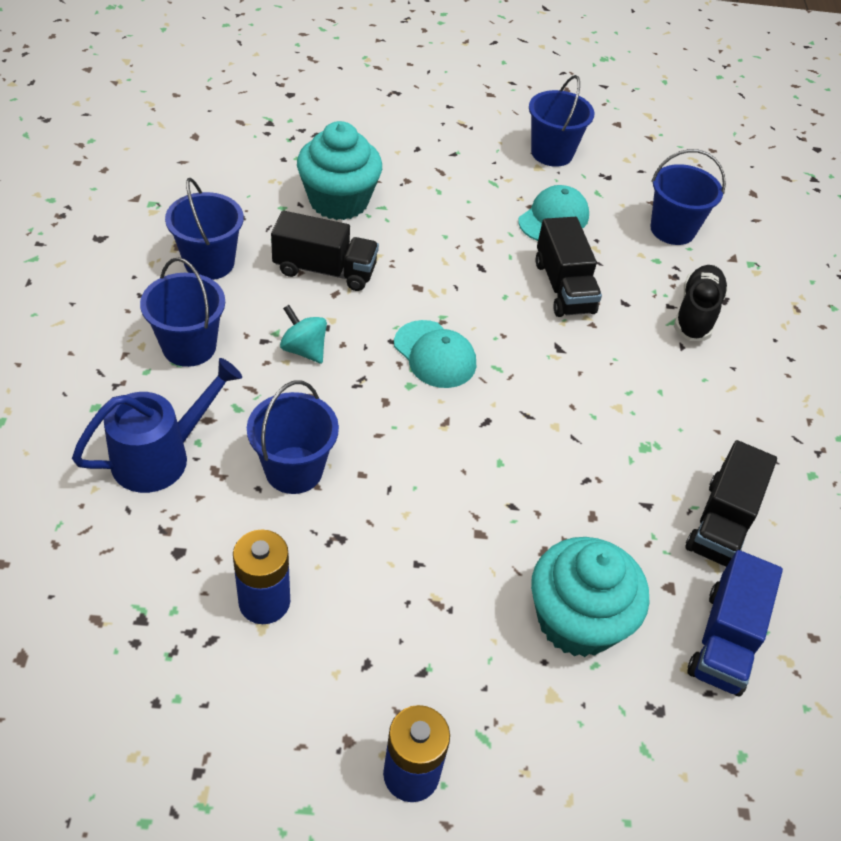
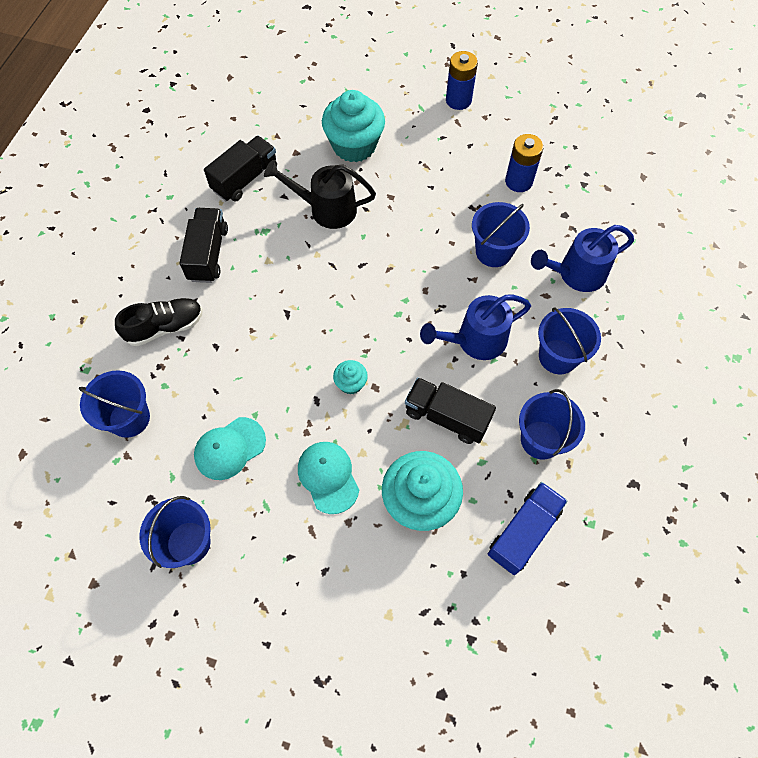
camera: 160 degrees left, 15 degrees up
turquoise spinning top [280,305,327,364] -> blue watering can [420,295,531,360]
turquoise cap [394,320,476,388] -> turquoise cap moved to [298,442,359,514]
black truck [536,217,602,317] -> black truck moved to [179,208,228,283]
black shoe [674,265,728,341] -> black shoe turned 150 degrees counterclockwise [115,298,203,346]
blue truck [688,550,783,696] -> blue truck moved to [488,482,568,575]
none -> black watering can [264,160,376,229]
none -> turquoise cupcake [333,360,368,395]

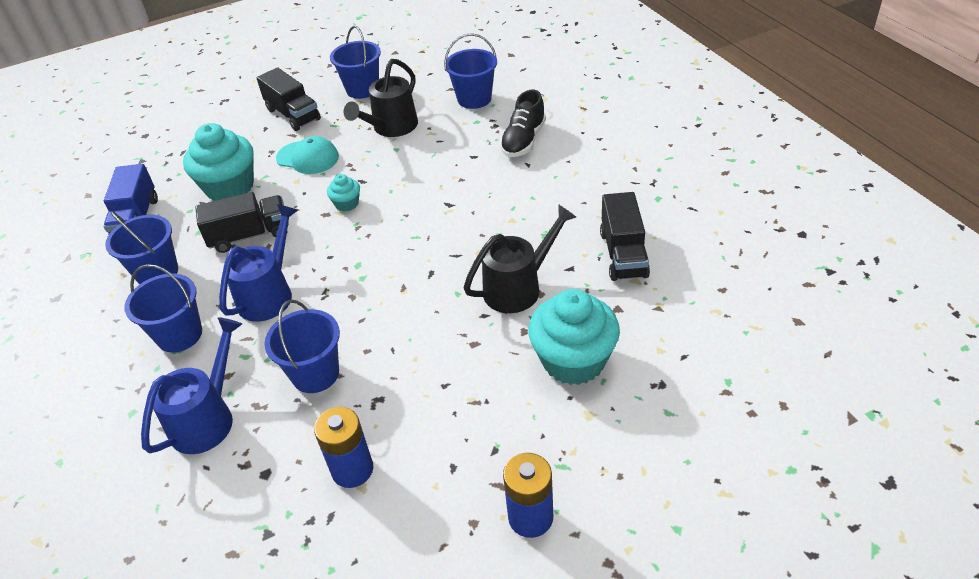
camera: 140 degrees right, 20 degrees down
black truck [179,208,228,283] -> black truck moved to [257,67,321,131]
turquoise cap [194,417,266,480] -> black watering can [343,59,418,137]

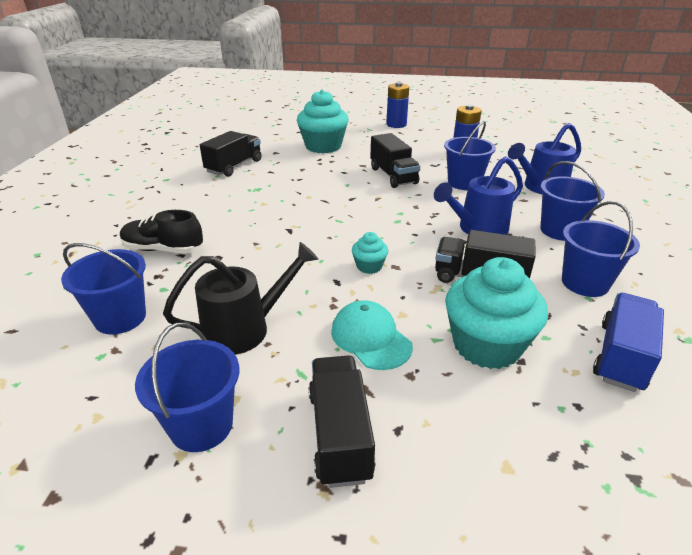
camera: 150 degrees left, 10 degrees down
black watering can [464,204,576,313] -> none
black shoe [500,90,546,157] -> black shoe turned 135 degrees counterclockwise [120,210,203,254]
none -> black truck [370,133,420,188]

